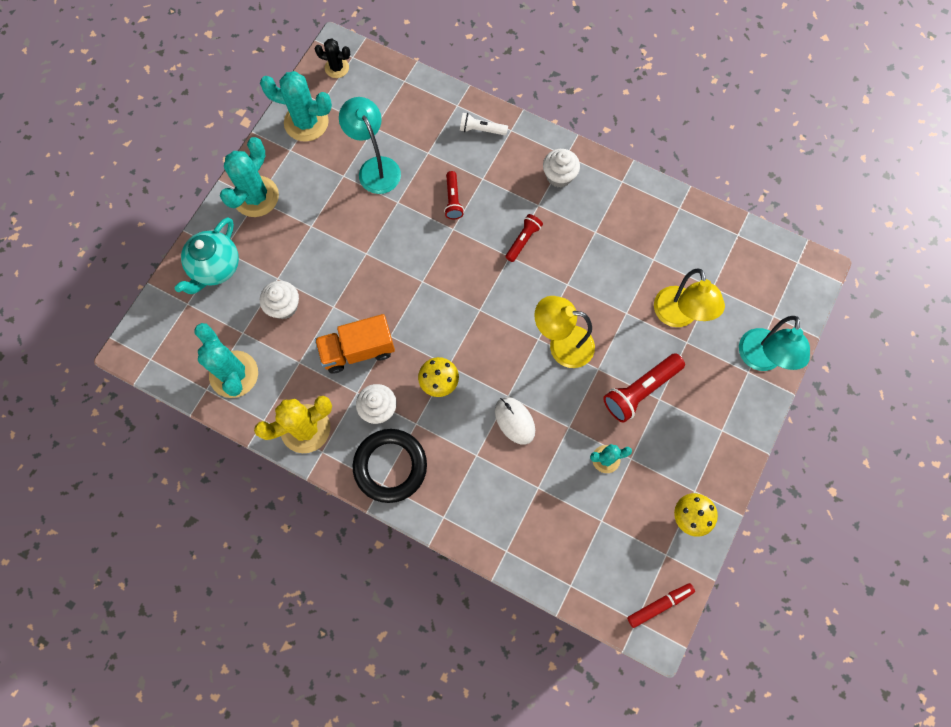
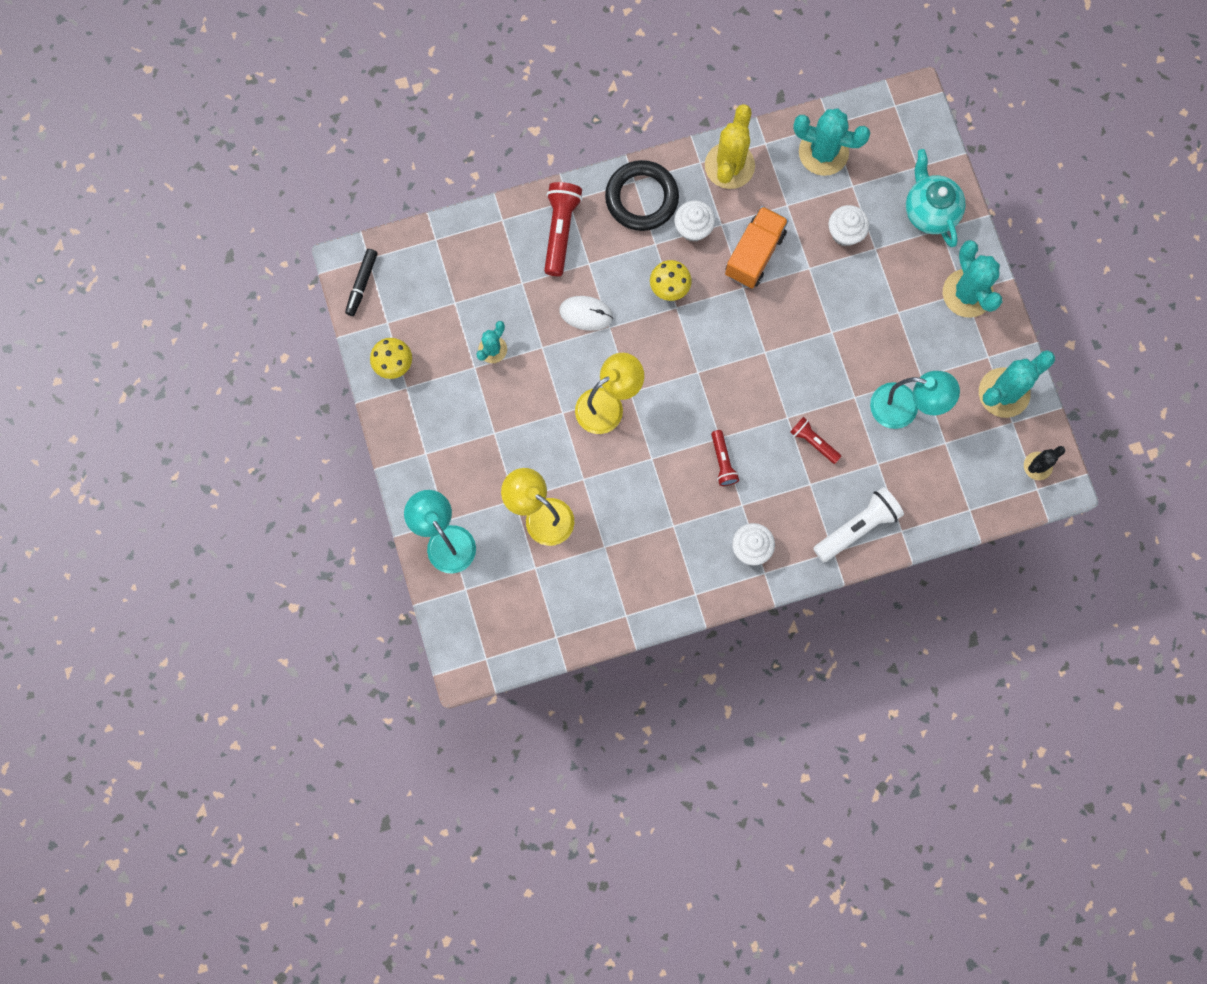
camera: 135 degrees right, 5 degrees up
white flashlight [460,113,508,135] -> white flashlight [813,487,904,563], size x1.68
red flashlight [603,353,685,423] -> red flashlight moved to [544,182,582,276]
red marker [627,583,695,628] -> black marker [345,249,378,316]

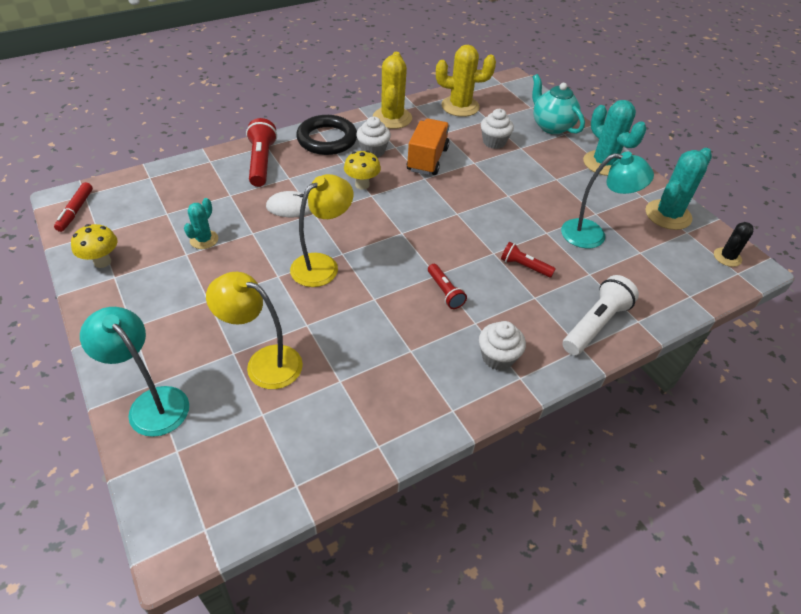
camera: 15 degrees left, 30 degrees down
black marker [345,249,378,316] -> red marker [54,182,93,232]
turquoise cactus [793,108,870,176] -> yellow cactus [436,45,496,117]

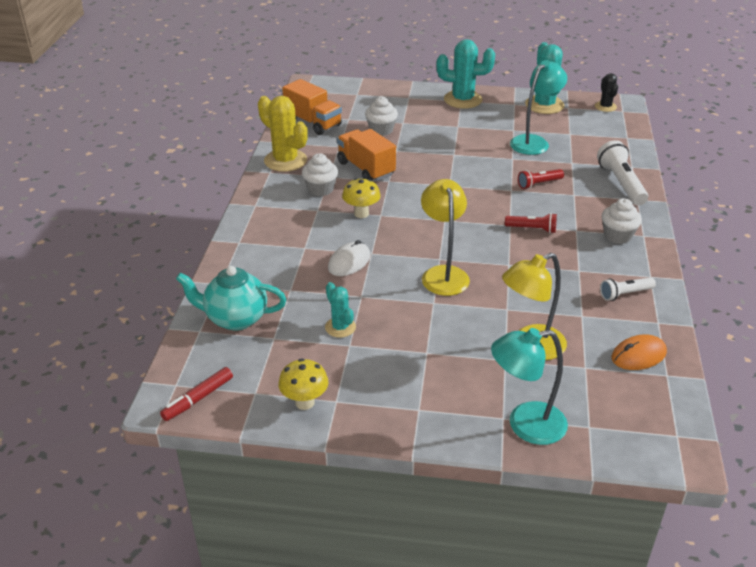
camera: 50 degrees left, 10 degrees down
red marker [54,182,93,232] -> red marker turned 90 degrees clockwise [160,367,233,421]
red flashlight [246,118,277,187] -> none
black ring [296,115,357,155] -> none
yellow cactus [436,45,496,117] -> orange truck [282,79,342,135]
turquoise teapot [532,74,585,134] -> turquoise teapot moved to [176,266,287,330]
none -> white flashlight [600,277,656,301]
none -> orange mouse [611,334,667,370]

